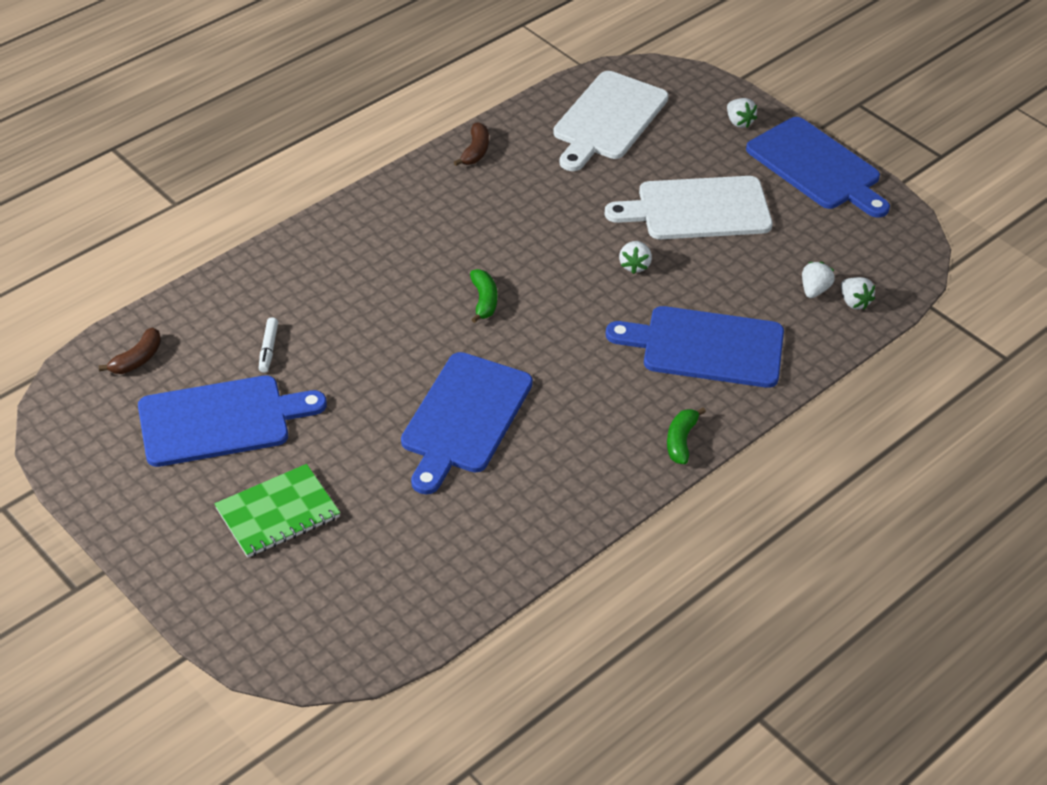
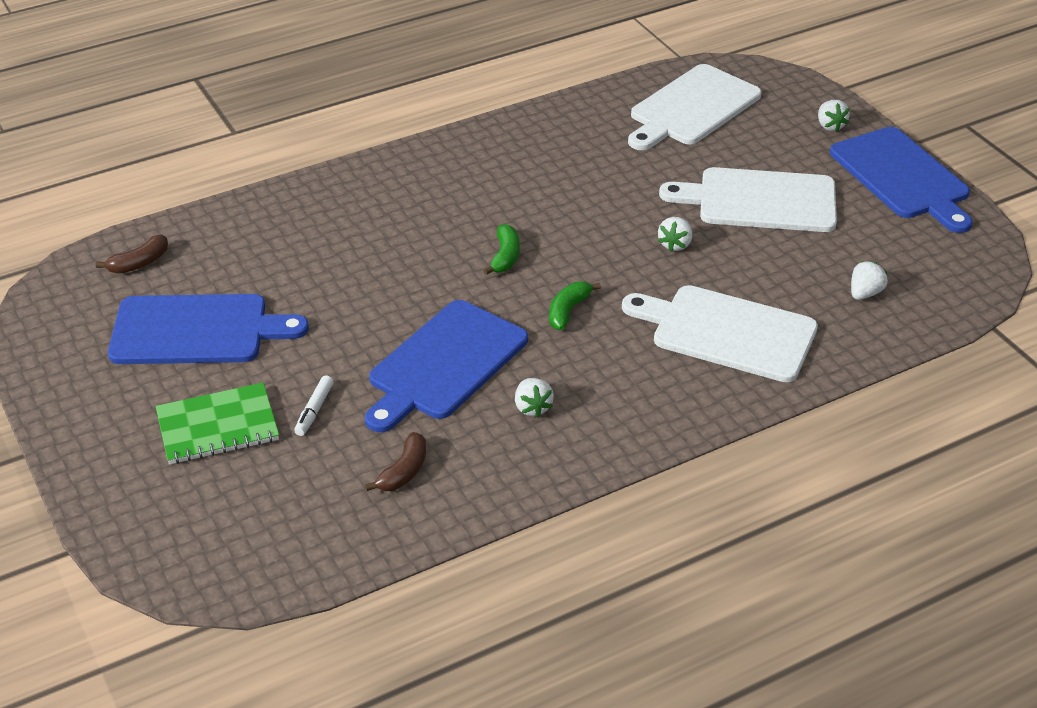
camera: 15 degrees right, 5 degrees down
white marker [259,317,278,373] -> white marker moved to [294,376,334,436]
brown banana [454,122,489,166] -> brown banana moved to [365,432,426,491]
blue cutting board [606,306,784,388] -> white cutting board [622,285,818,382]
green banana [667,407,706,464] -> green banana moved to [549,282,601,330]
white strawberry [841,277,875,310] -> white strawberry moved to [515,378,554,418]

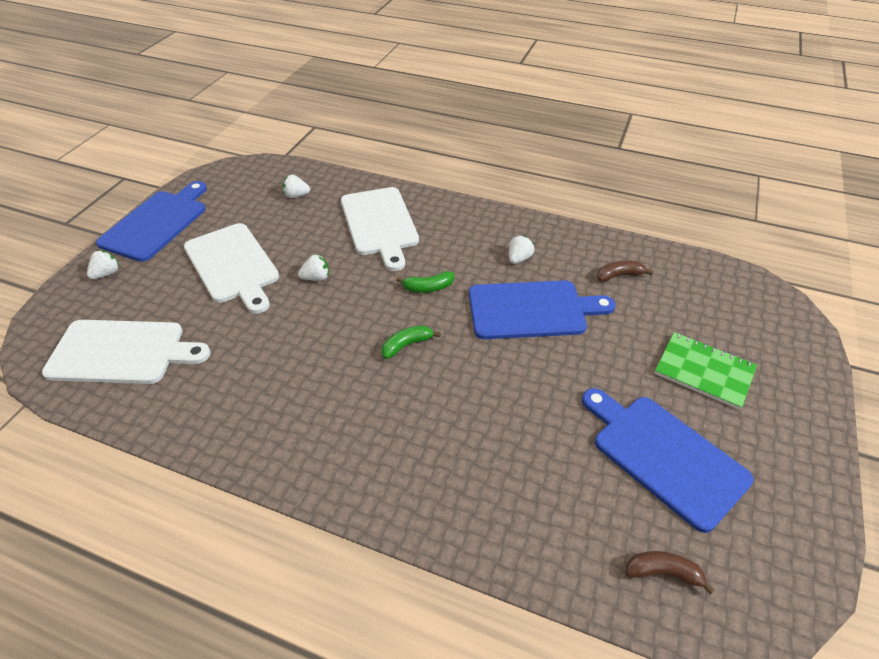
camera: 130 degrees left, 5 degrees up
white marker [294,376,334,436] -> none

